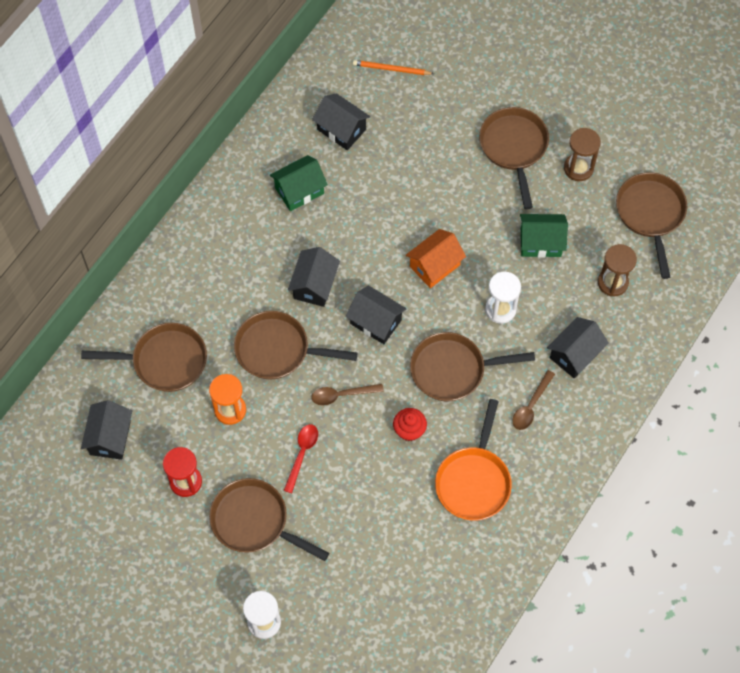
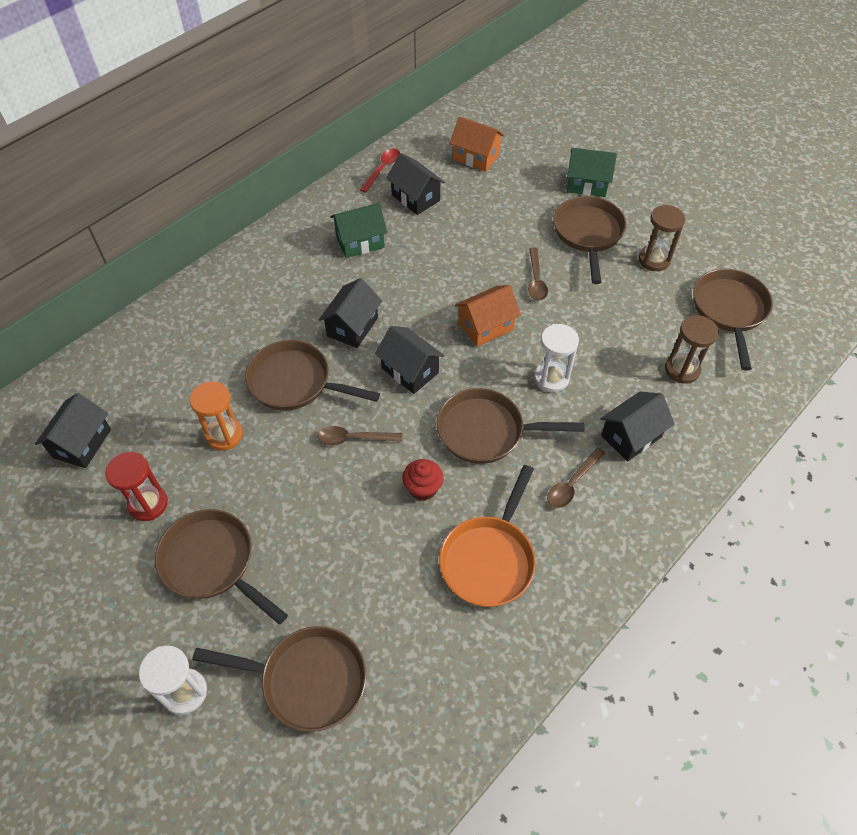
camera: 10 degrees right, 10 degrees down
brown pan [81,323,207,392] -> brown pan moved to [192,626,366,732]
red spoon [284,424,318,493] -> red spoon moved to [360,149,400,193]
orange pencil [353,60,434,75] -> orange house [449,116,505,172]
green house [520,214,568,258] -> green house moved to [567,148,617,197]
none -> brown spoon [528,247,548,301]

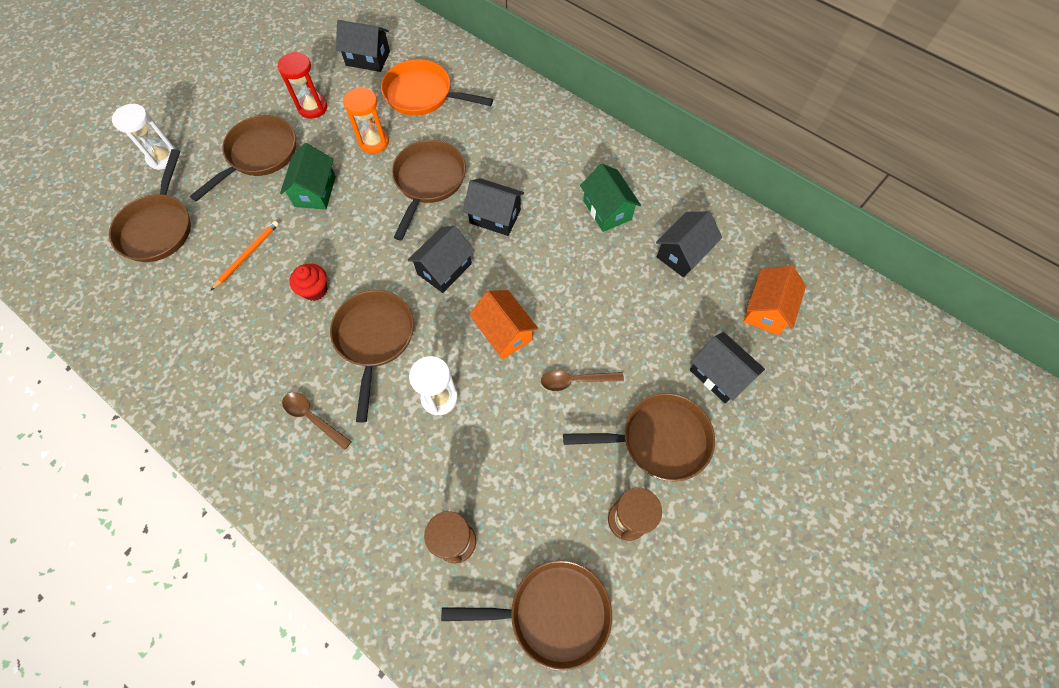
camera: 85 degrees right, 10 degrees up
brown spoon [318,426,402,445] -> none
red spoon [360,149,400,193] -> none
orange pan [439,465,536,607] -> orange pan moved to [381,59,493,116]
green house [567,148,617,197] -> green house moved to [280,143,336,210]
black house [600,392,675,462] -> black house moved to [690,332,765,404]
none -> orange pencil [211,221,279,290]

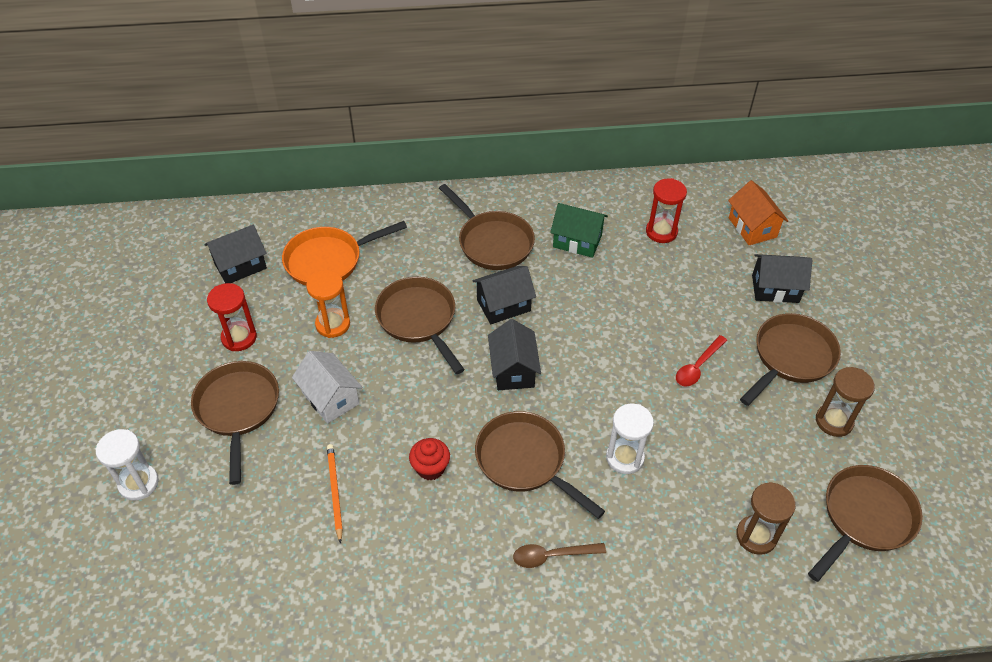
camera: 45 degrees left, 15 degrees down
brown pan [109,149,191,262] -> brown pan moved to [439,184,535,270]
green house [280,143,336,210] -> white house [292,351,362,424]
orange house [469,290,538,359] -> none
brown spoon [541,370,624,391] -> red spoon [676,335,727,387]
black house [656,211,722,277] -> red hourglass [646,178,687,243]

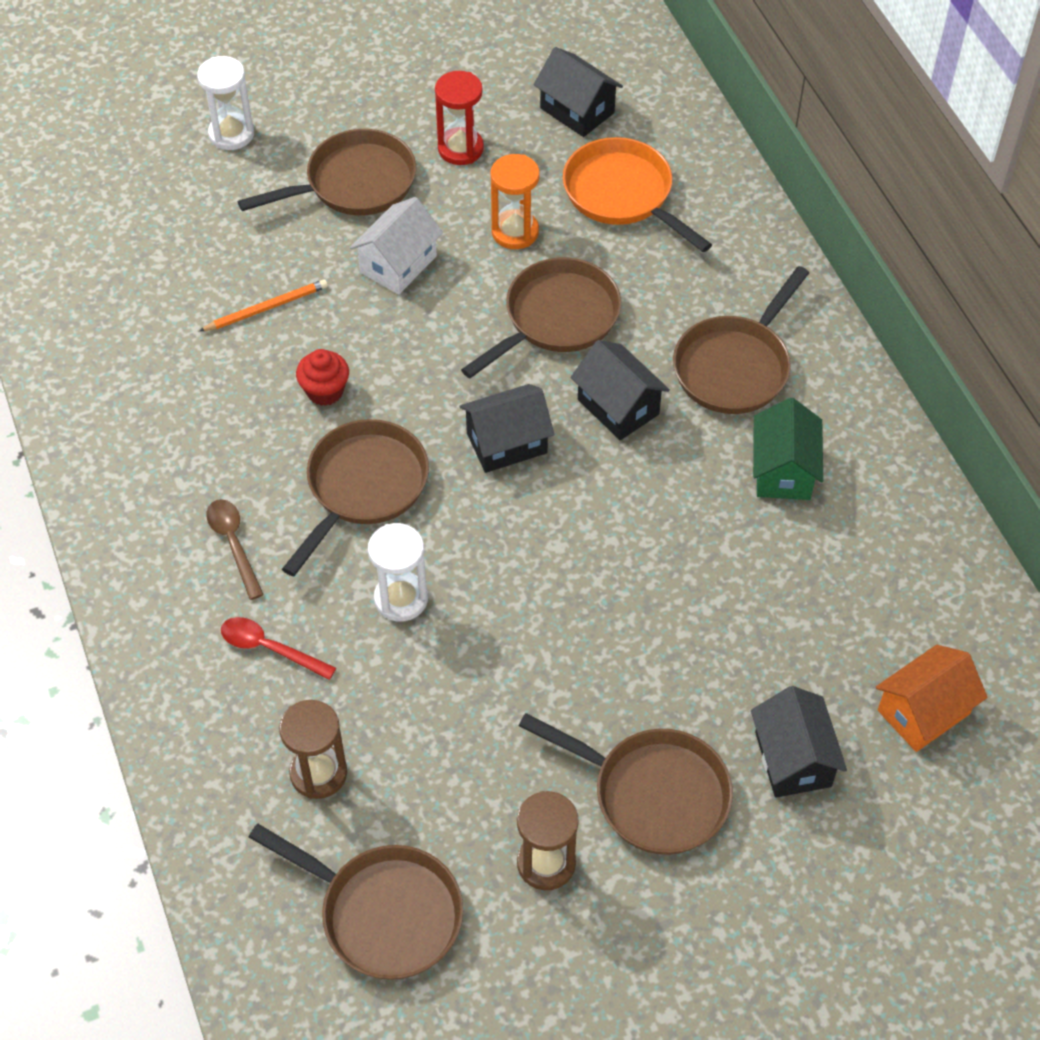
camera: 75 degrees right, 5 degrees up
red hourglass [646,178,687,243] -> none
red spoon [676,335,727,387] -> red spoon moved to [221,617,336,680]

